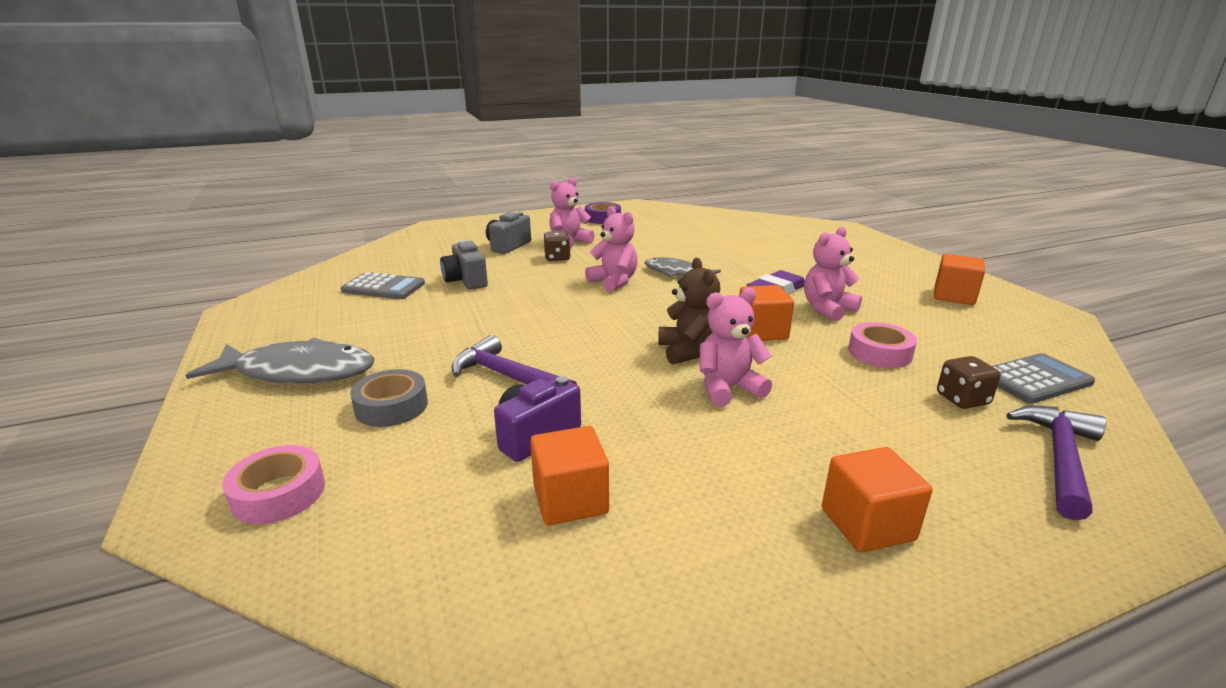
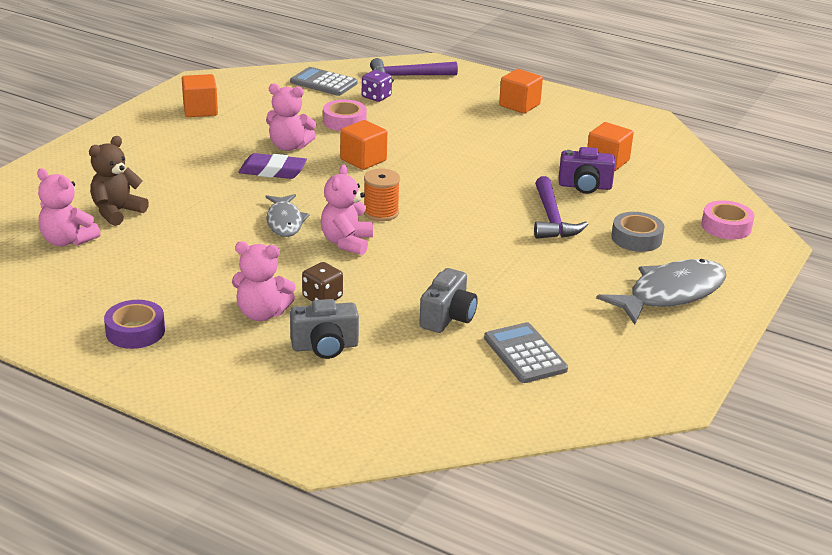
camera: 130 degrees left, 5 degrees up
grey fish [186,338,375,384] -> grey fish turned 90 degrees clockwise [597,259,726,325]
brown teddy bear [658,258,720,364] -> brown teddy bear moved to [89,136,149,226]
pink teddy bear [700,288,772,407] -> pink teddy bear moved to [37,168,100,246]
brown dice [937,356,1001,409] -> purple dice [362,70,392,102]
none -> orange spool [364,169,400,221]

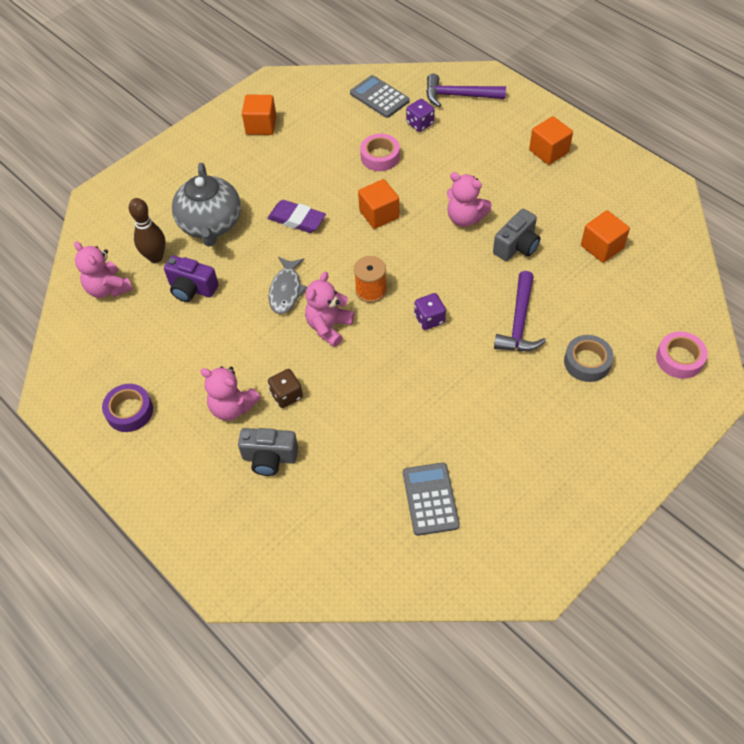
camera: 20 degrees right, 25 degrees up
brown teddy bear [89,136,149,226] -> brown bowling pin [129,198,166,263]
pink teddy bear [266,83,316,151] -> pink teddy bear moved to [447,172,492,227]
grey camera [419,268,478,333] -> grey camera moved to [493,209,540,261]
purple camera [559,147,615,194] -> purple camera moved to [164,256,219,302]
grey fish [597,259,726,325] -> none
none -> grey teapot [172,163,241,247]
none -> purple dice [414,293,446,330]

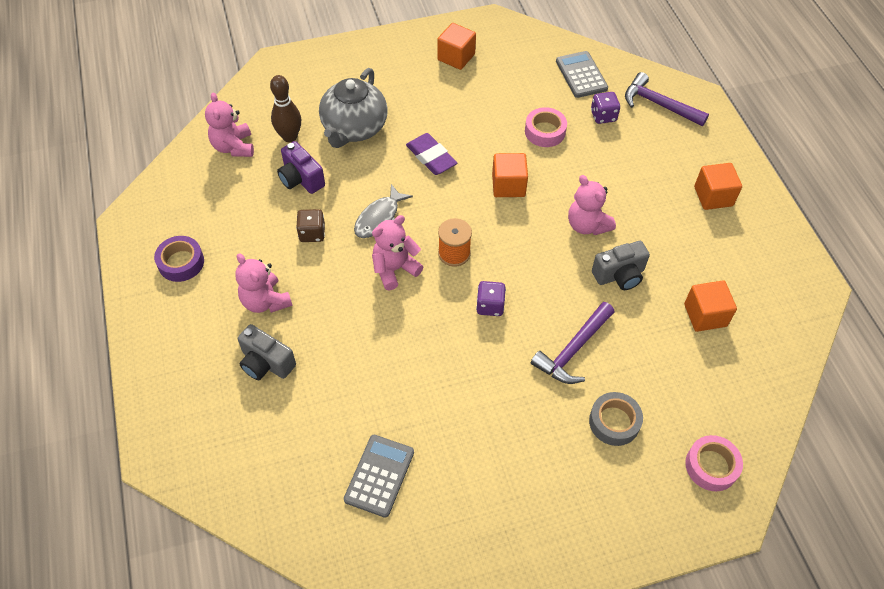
camera: 25 degrees right, 0 degrees up
brown dice [268,369,303,408] -> brown dice moved to [296,209,325,242]

